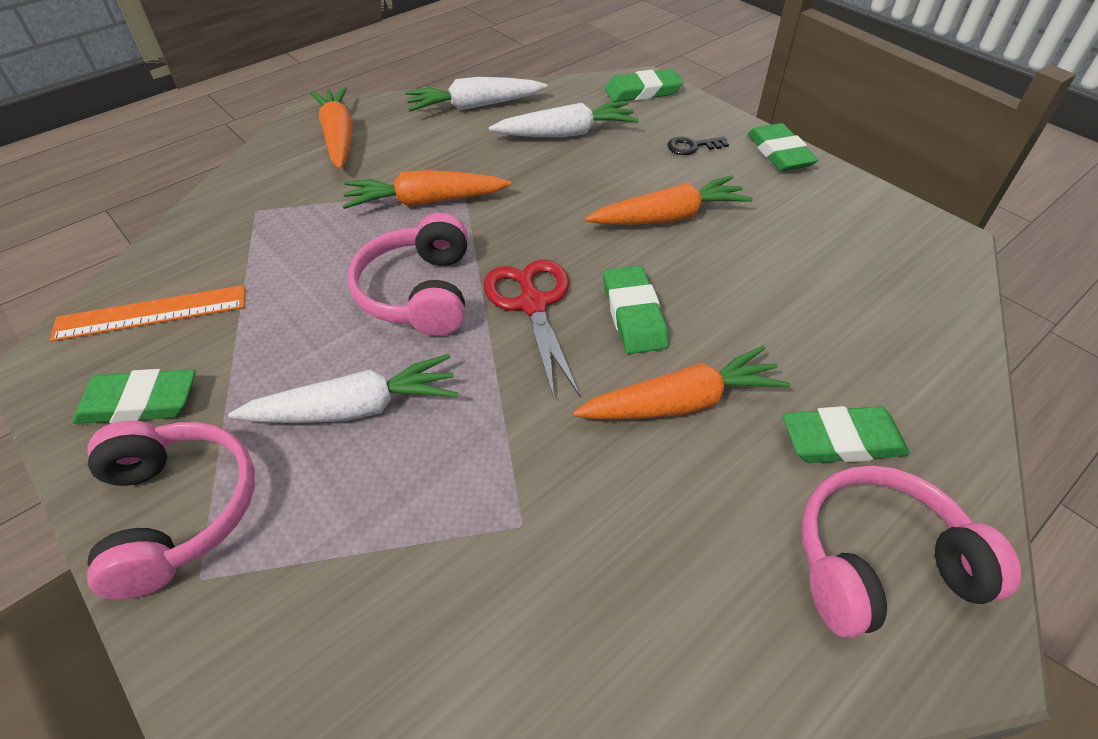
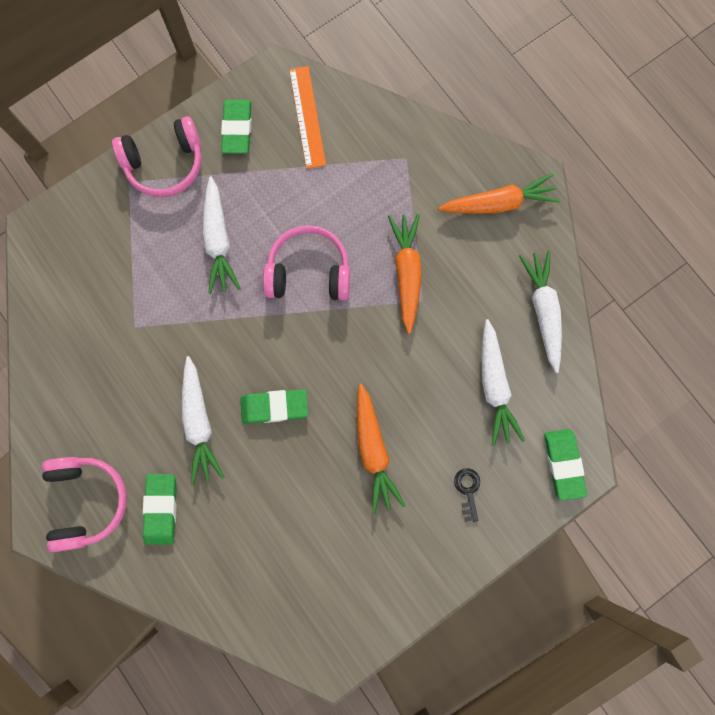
camera: 95 degrees right, 30 degrees up
red scissors [483,259,580,399] -> none
orange carrot [573,346,791,420] -> white carrot [182,356,225,485]
green eraser [748,123,818,171] -> none

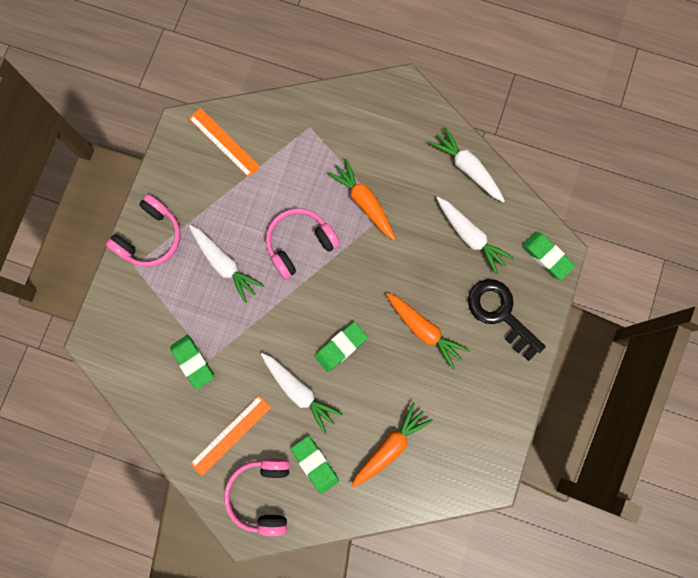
camera: 35 degrees left, 0 degrees up
pink headphones [42,457,127,552] -> pink headphones turned 135 degrees counterclockwise [224,459,290,536]
green eraser [221,100,252,154] -> green eraser moved to [170,335,214,390]
orange carrot [438,173,560,214] -> orange carrot moved to [351,402,433,488]
black key [454,468,480,522] -> black key [468,279,546,361], size x2.27
none -> orange ruler [190,395,271,476]

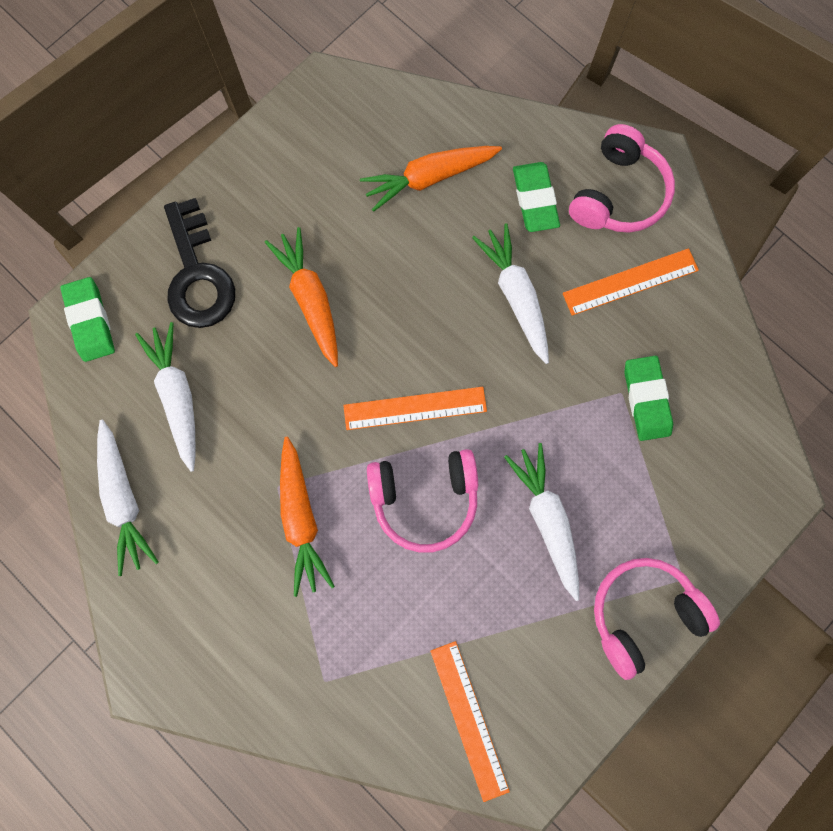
camera: 155 degrees left, 0 degrees up
green eraser [315,322,368,372] -> none
none -> orange ruler [343,387,487,430]

